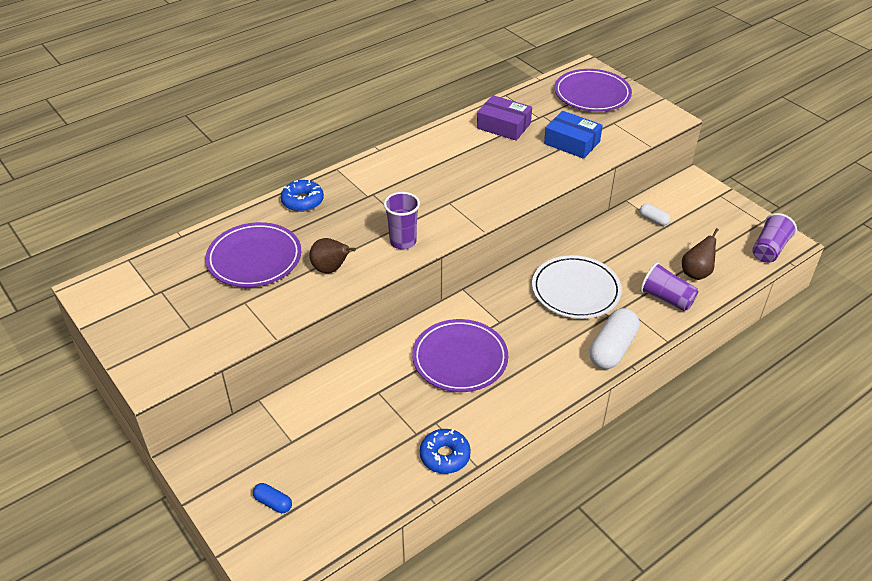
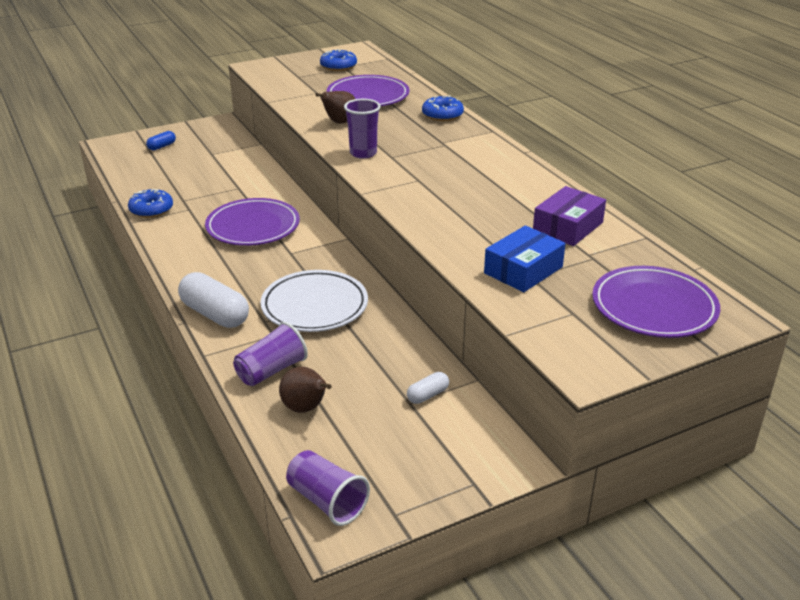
camera: 100 degrees right, 10 degrees down
none -> blue donut [320,49,357,71]

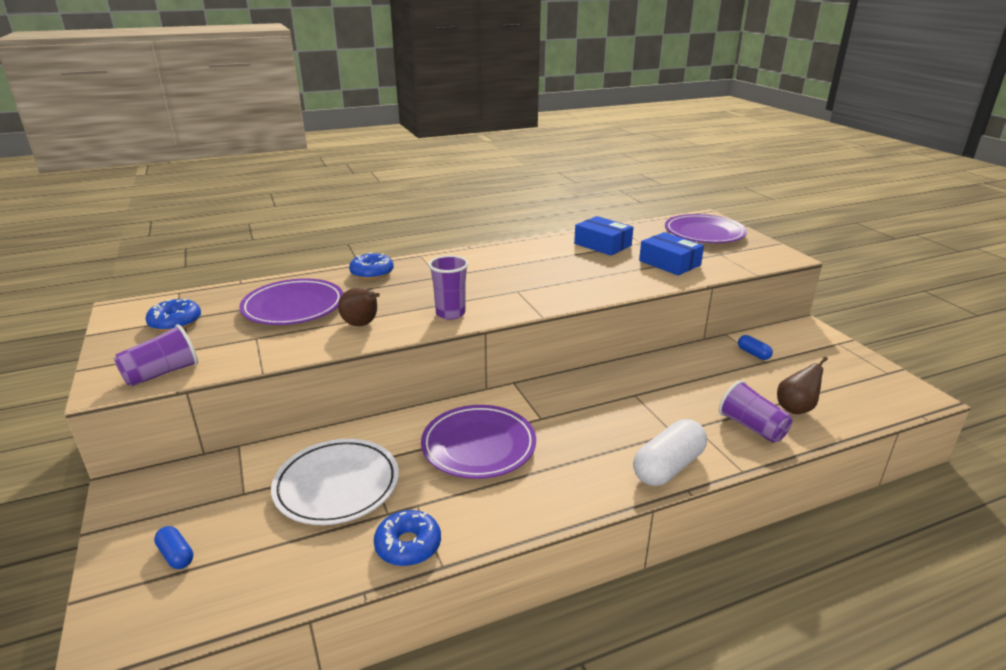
camera: 85 degrees left, 5 degrees down
white plate [261,270,368,332] -> white plate moved to [271,439,399,525]
purple cup [286,450,370,526] -> purple cup moved to [114,324,198,387]
white capsule [407,372,449,404] -> blue capsule [738,335,773,360]
purple box [533,186,606,246] -> blue box [574,216,634,256]

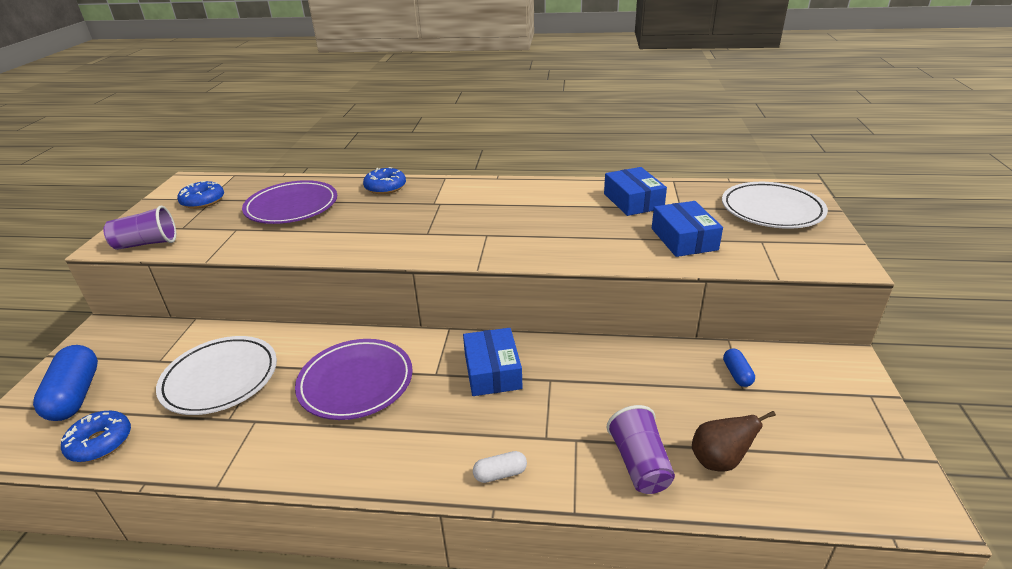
camera: 30 degrees right, 5 degrees up
blue capsule [154,526,193,569] -> blue capsule [33,345,98,421], size x2.01
brown pear [338,288,380,326] -> none
blue donut [374,510,441,566] -> blue donut moved to [61,411,131,462]
purple cup [428,255,469,320] -> none
white capsule [633,419,707,486] -> white capsule [473,451,527,483], size x0.50
purple plate [665,214,747,243] -> white plate [722,182,828,229]
none -> blue box [463,328,523,396]

